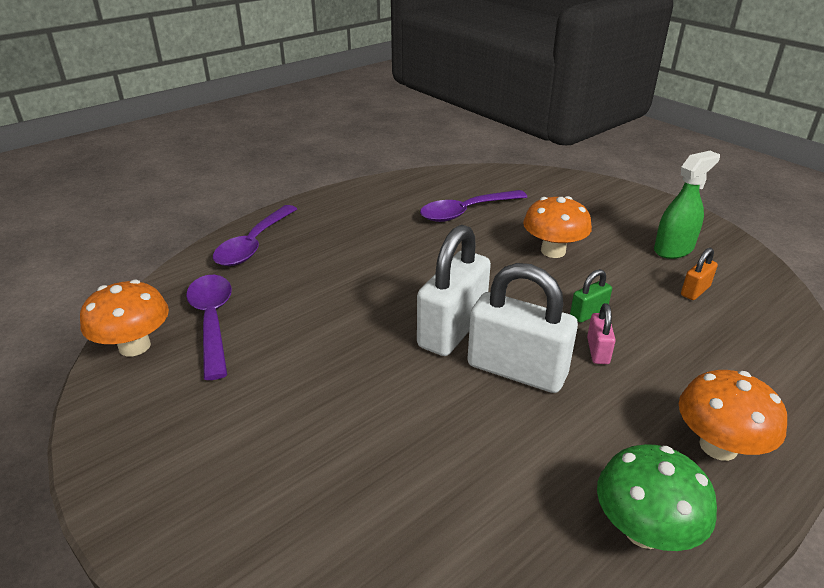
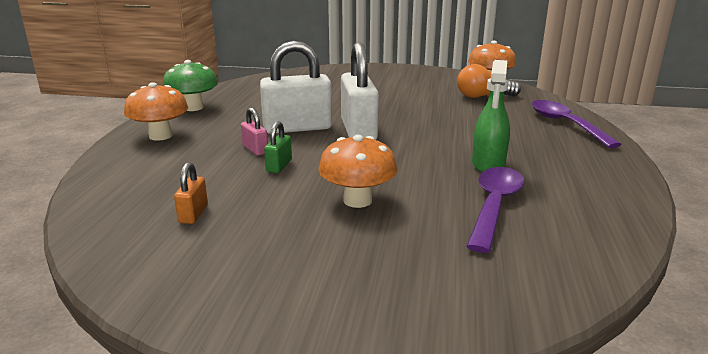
camera: 140 degrees right, 10 degrees down
purple spoon [186,275,232,380] -> orange light bulb [457,64,521,98]
green spray bottle [654,151,720,259] -> green spray bottle moved to [472,60,510,172]

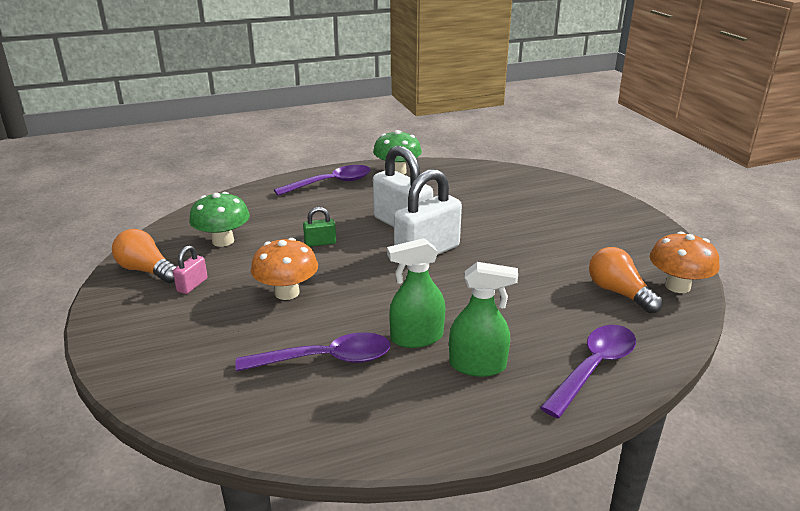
camera: 60 degrees right, 5 degrees up
orange mushroom [124,82,188,141] -> purple spoon [274,165,371,196]
orange padlock [174,162,208,224] -> green mushroom [189,192,250,247]
pink padlock [241,108,268,156] -> pink padlock moved to [173,245,208,294]
none -> orange light bulb [112,229,177,283]
none -> green spray bottle [449,262,518,377]

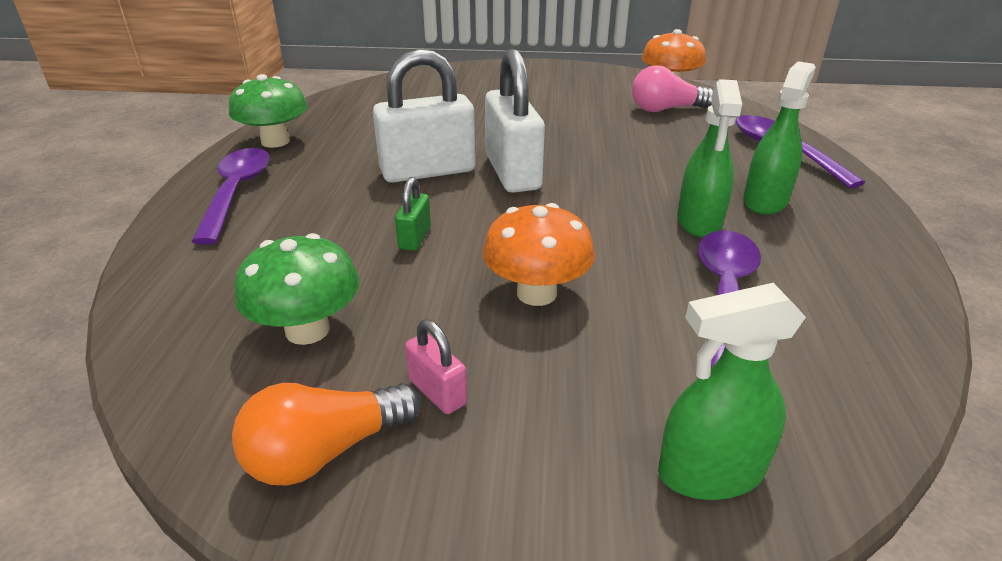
camera: 65 degrees left, 5 degrees up
orange light bulb [589,247,663,314] -> pink light bulb [632,65,713,112]
none -> green spray bottle [658,283,806,500]

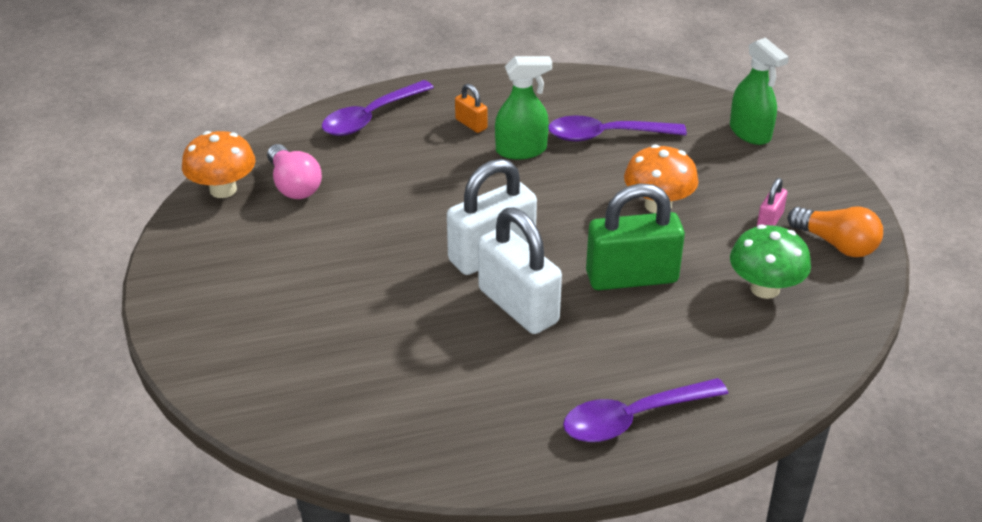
camera: 110 degrees left, 5 degrees up
green mushroom [229,74,308,148] -> none
green padlock [395,177,431,251] -> green padlock [586,183,685,290], size x2.16
green spray bottle [743,61,816,215] -> orange padlock [455,84,487,133]

